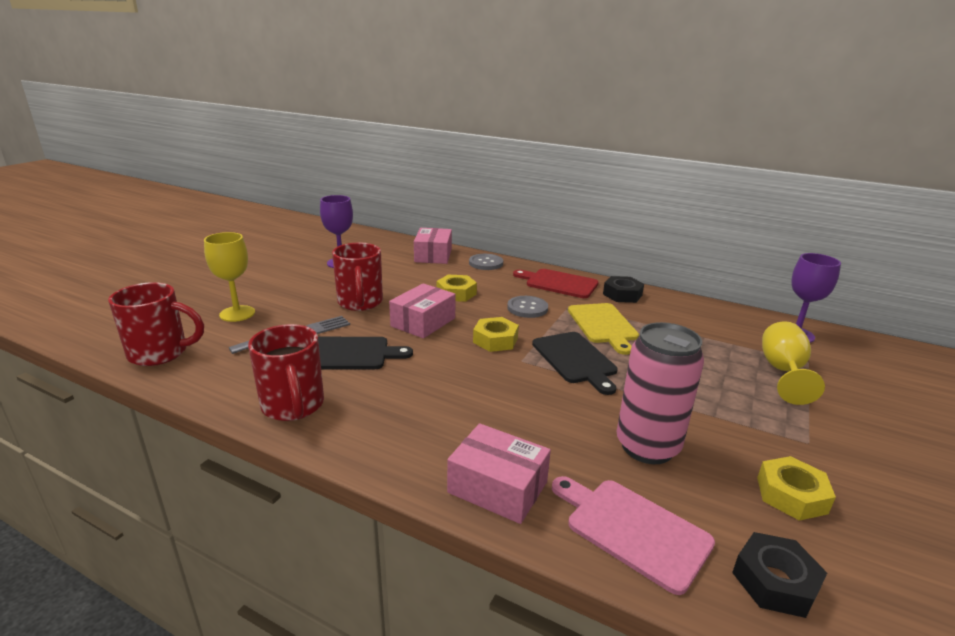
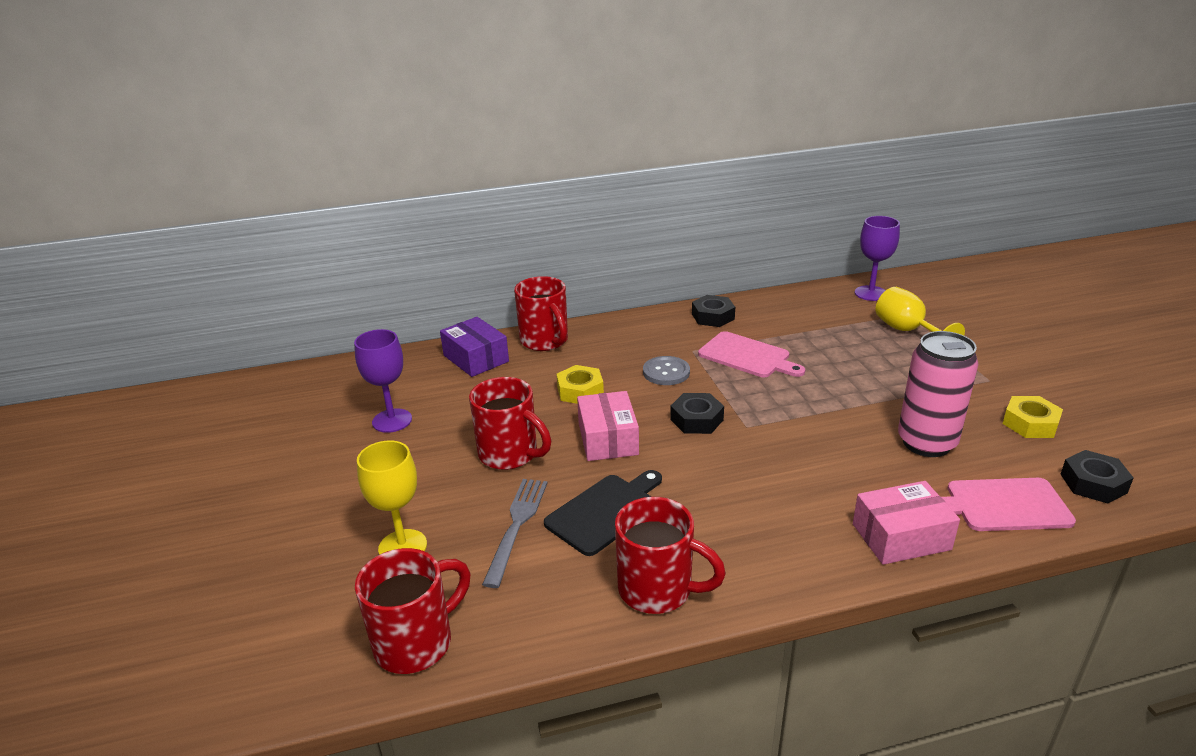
camera: 40 degrees left, 5 degrees up
pink box [414,228,452,264] -> purple box [440,317,509,377]
grey button [469,254,503,270] -> red mug [514,276,568,351]
yellow nut [473,317,519,352] -> black nut [670,393,724,434]
red cutting board [513,269,599,298] -> none
black cutting board [532,332,618,395] -> none
yellow cutting board [568,303,639,355] -> pink cutting board [698,331,805,377]

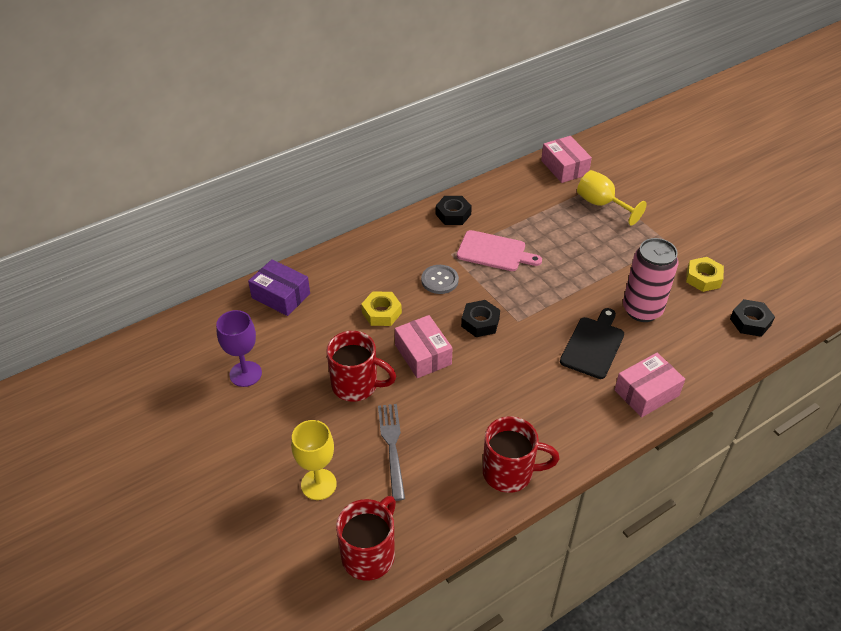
camera: 20 degrees left, 15 degrees up
red mug [514,276,568,351] -> none
black cutting board [544,470,662,556] -> black cutting board moved to [560,308,624,379]
purple goblet [855,216,900,301] -> pink box [541,136,592,183]
pink cutting board [942,478,1076,531] -> none

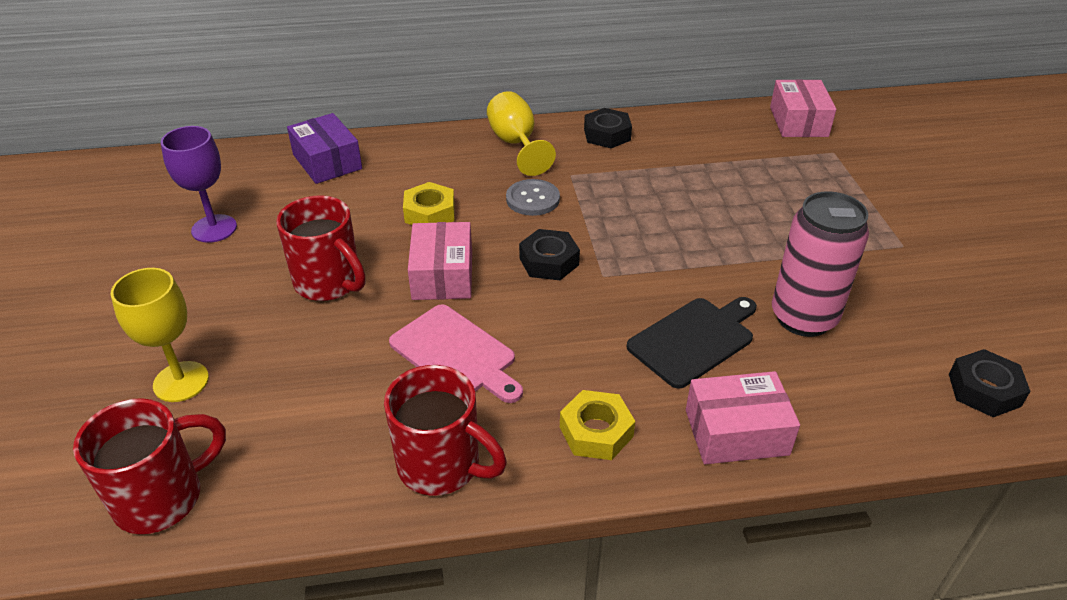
camera: 25 degrees right, 5 degrees down
grey fork [378,404,405,501] -> none
pink cutting board [457,230,542,271] -> pink cutting board moved to [389,304,523,403]
yellow goblet [577,170,647,226] -> yellow goblet moved to [487,91,556,176]
yellow nut [686,257,724,292] -> yellow nut moved to [560,390,635,460]

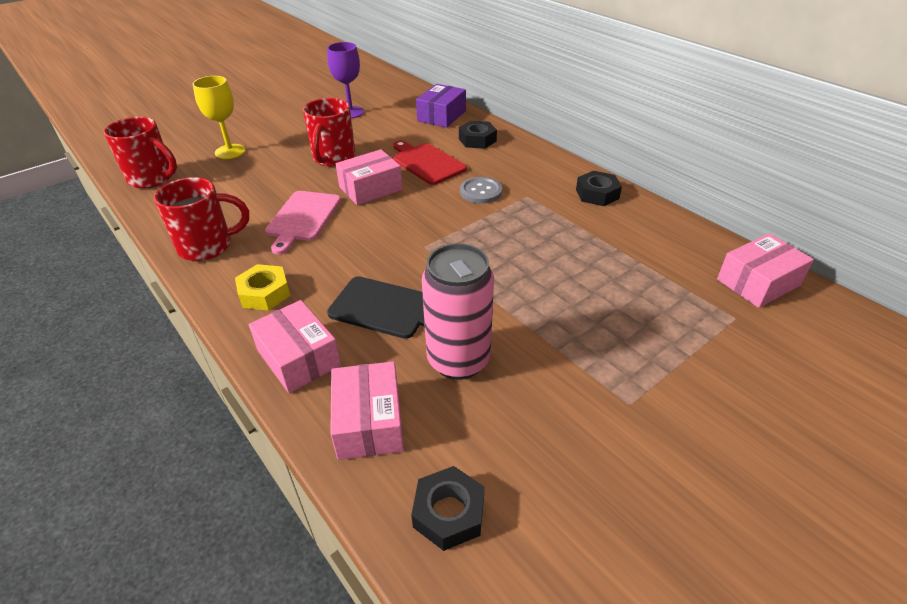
camera: 60 degrees right, 0 degrees up
red mug [384,365,507,496] -> red mug turned 105 degrees counterclockwise [154,177,249,261]
yellow nut [403,182,455,225] -> red cutting board [393,141,467,185]
yellow goblet [487,91,556,176] -> none
black nut [519,229,580,280] -> black nut moved to [459,121,497,149]
none -> pink box [330,361,404,460]

